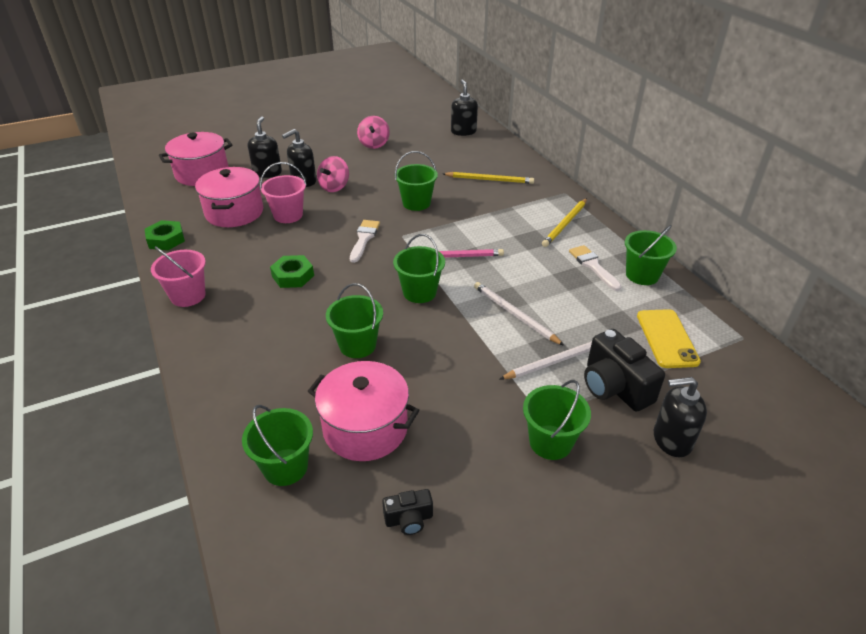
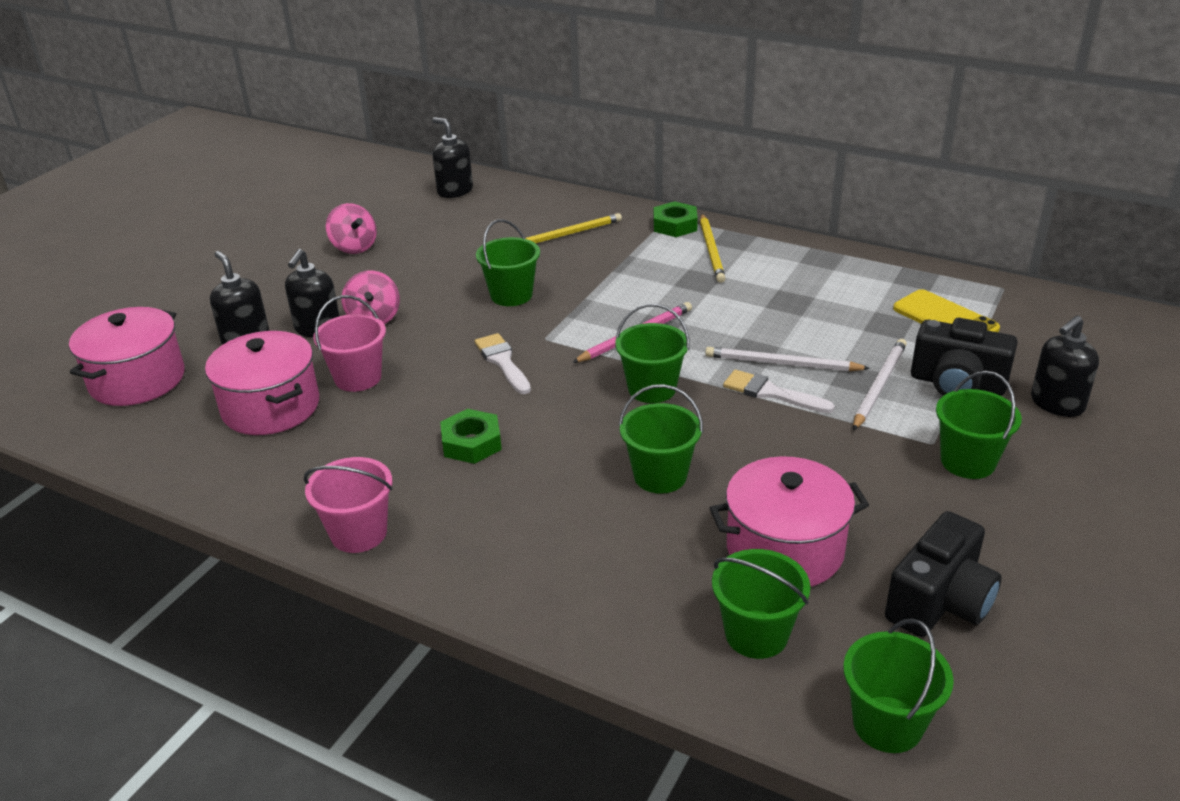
camera: 35 degrees left, 5 degrees down
green nut [145,220,185,250] -> green nut moved to [654,201,698,237]
black camera [382,489,433,535] -> black camera [885,511,1002,637], size x1.89
white brush [569,245,622,291] -> white brush moved to [723,370,835,413]
green bucket [625,225,677,285] -> green bucket moved to [843,618,954,753]

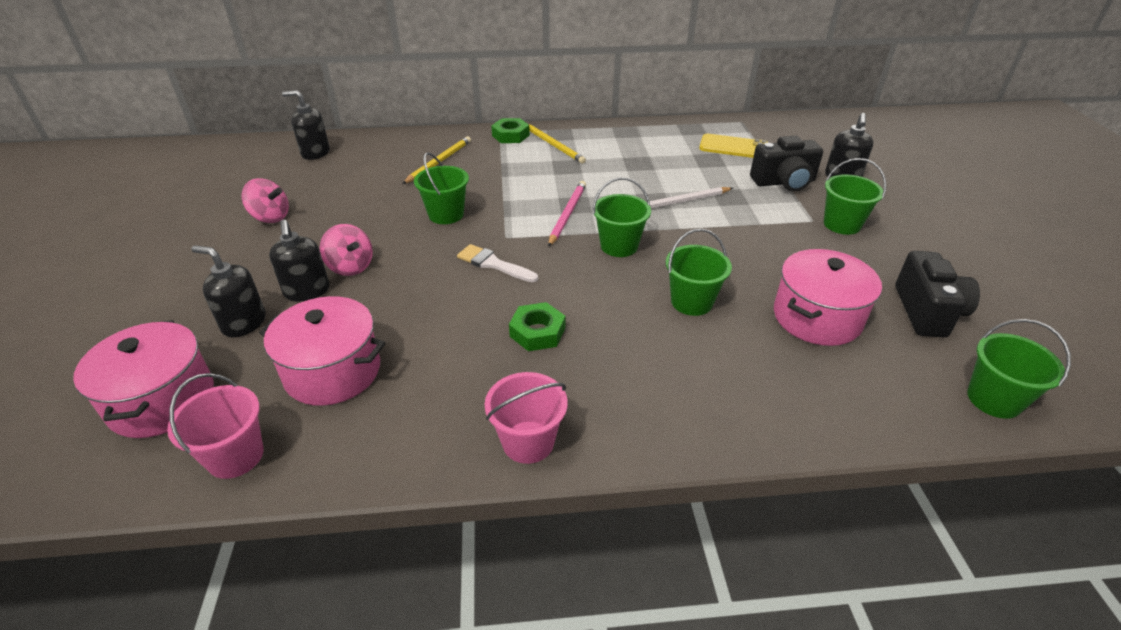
camera: 35 degrees left, 5 degrees up
pink bucket [313,295,386,392] -> pink bucket moved to [167,373,264,479]
green bucket [712,549,810,659] -> none
white brush [723,370,835,413] -> none
white pencil [853,339,907,430] -> none

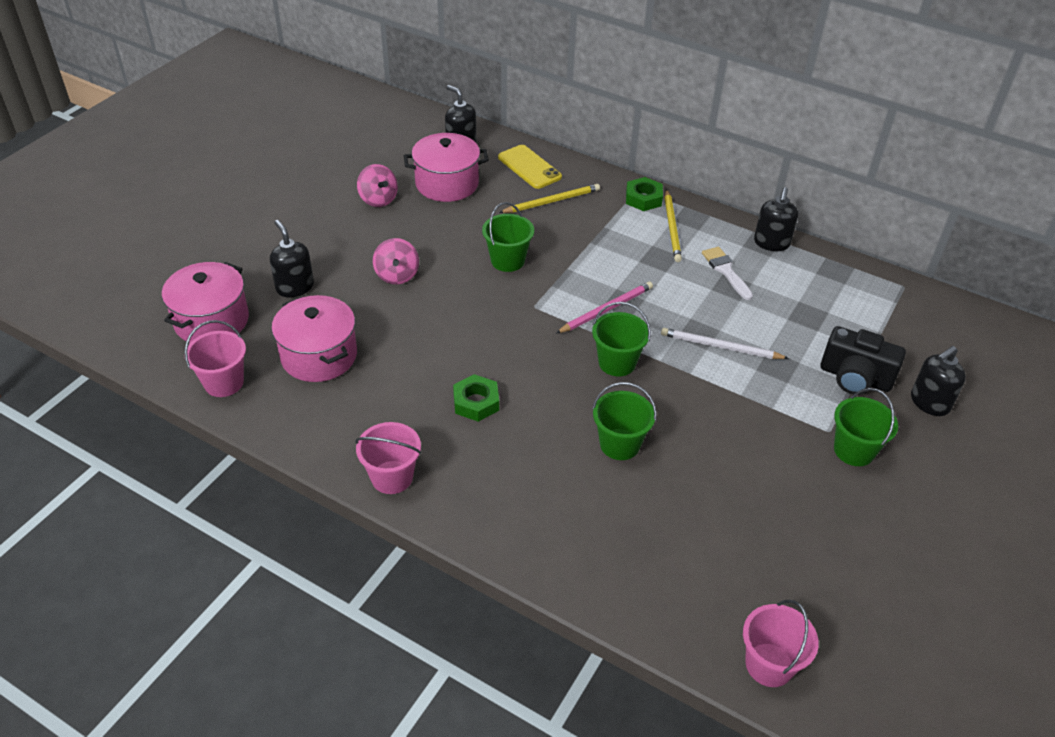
camera: 35 degrees right, 5 degrees up
black soap dispenser [269,220,329,302] -> black soap dispenser moved to [754,187,798,251]
white brush [457,244,538,282] -> white brush moved to [702,247,753,300]
yellow phone [699,134,768,158] -> yellow phone moved to [498,145,562,189]
pink pot [774,249,882,346] -> pink pot moved to [404,133,489,202]
black camera [895,251,980,337] -> none
green bucket [967,319,1071,419] -> pink bucket [743,599,819,687]

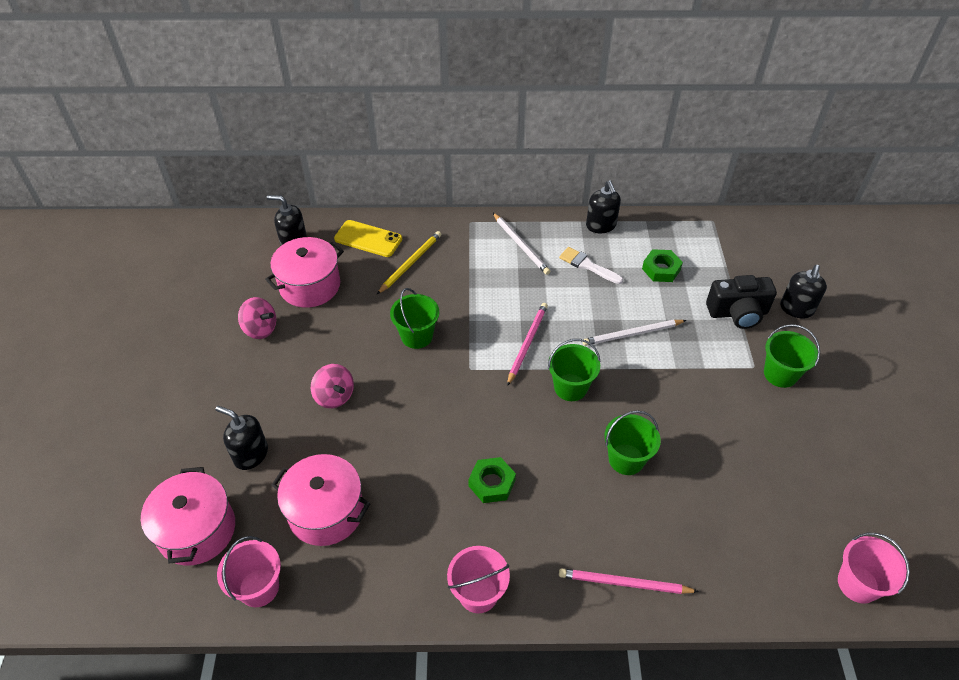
camera: 30 degrees left, 5 degrees up
green nut [626,177,663,211] -> green nut moved to [642,249,683,282]
yellow pencil [665,189,682,262] -> white pencil [493,213,551,275]
none -> pink pencil [559,568,699,594]

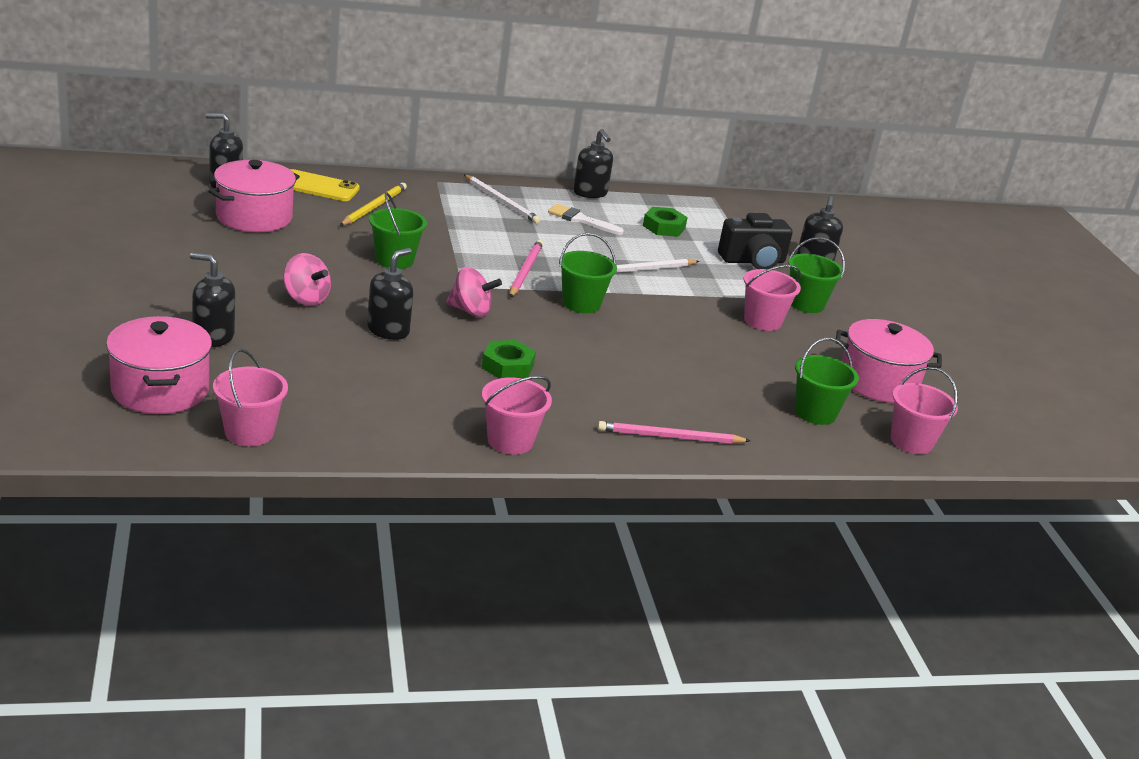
camera: 15 degrees left, 20 degrees down
pink spinning top [238,297,276,339] -> pink spinning top moved to [446,267,502,317]
pink pot [272,454,371,546] -> pink pot moved to [835,319,942,403]
green bucket [604,410,661,475] -> green bucket moved to [795,338,859,425]
none -> black soap dispenser [367,248,413,340]
none -> pink bucket [744,265,801,331]

